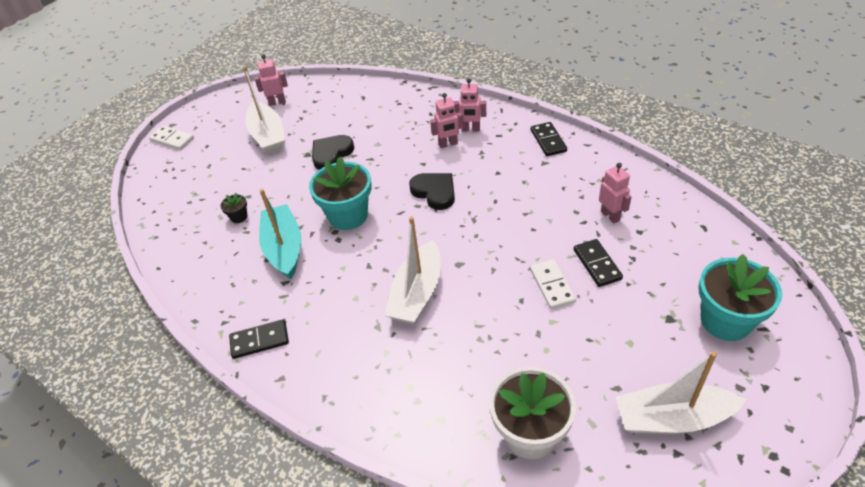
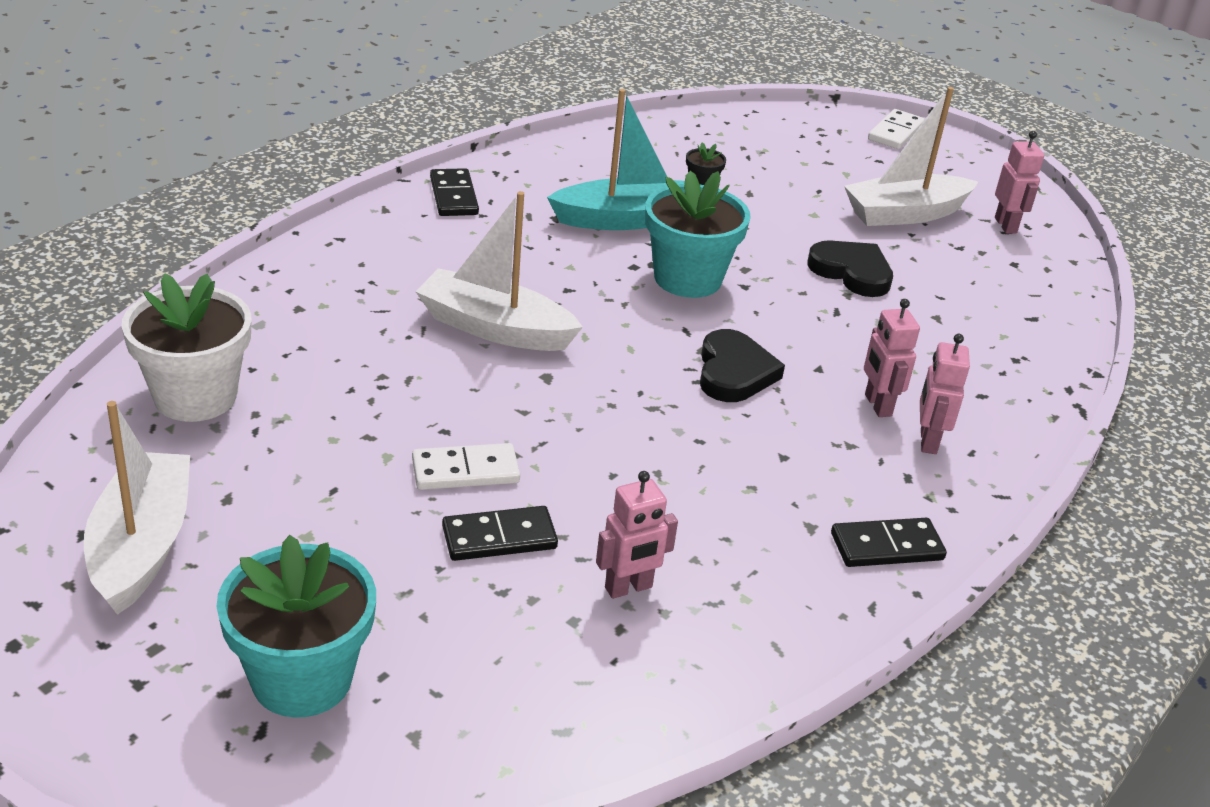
camera: 85 degrees right, 10 degrees down
black heart [409,173,455,210] -> black heart turned 45 degrees counterclockwise [700,329,785,402]

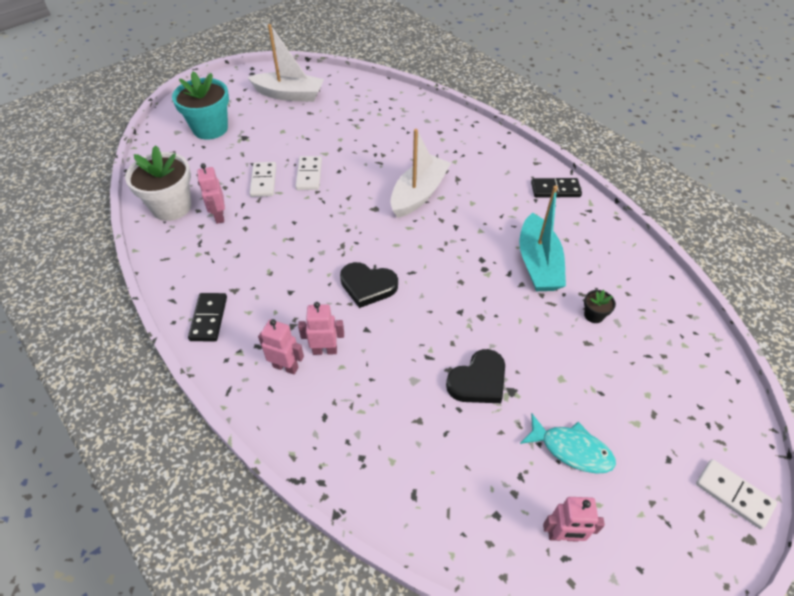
camera: 105 degrees right, 15 degrees up
white flower pot [122,274,252,422] -> white flower pot moved to [125,145,191,221]
black domino [442,506,558,561] -> white domino [250,162,276,197]
turquoise flower pot [645,171,751,298] -> none
white boat [844,87,978,226] -> turquoise fish [520,414,616,474]

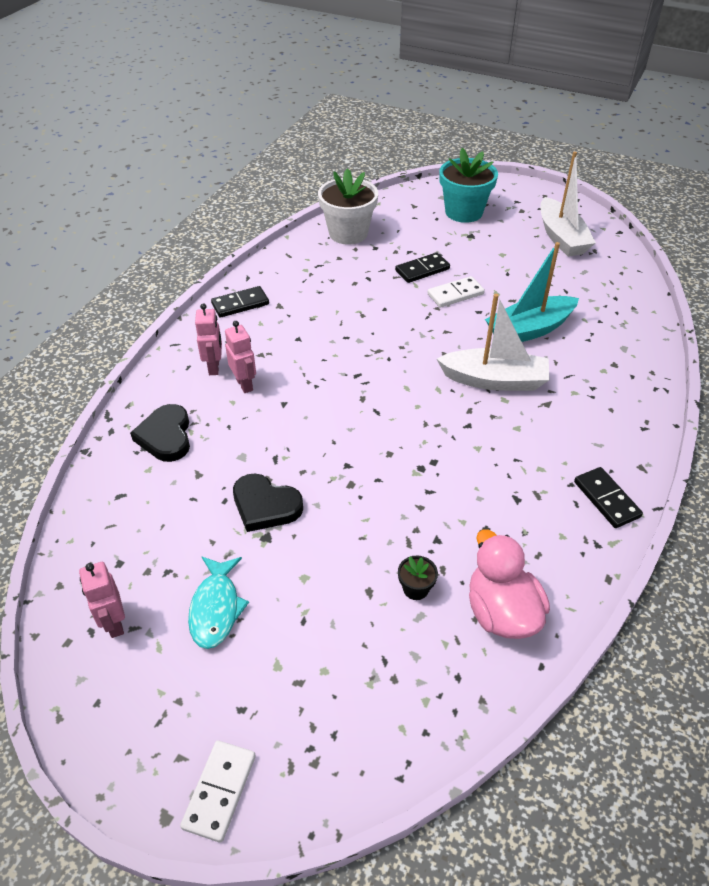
camera: 65 degrees right, 5 degrees down
pink robot [197,163,225,224] -> none
white domino [250,162,276,197] -> black domino [395,253,450,283]
black heart [340,262,398,308] -> black heart moved to [130,404,190,462]
turquoise boat [519,185,566,291] -> turquoise boat moved to [485,242,579,342]
none -> pink duck [469,530,550,639]

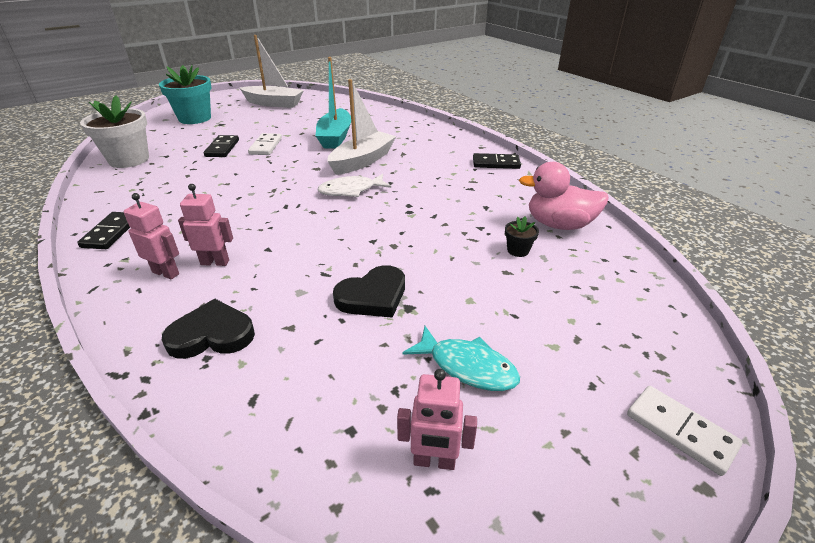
camera: 60 degrees left, 10 degrees down
black heart [130,404,190,462] -> black heart turned 150 degrees clockwise [162,299,255,359]
none -> white fish [318,174,391,197]

